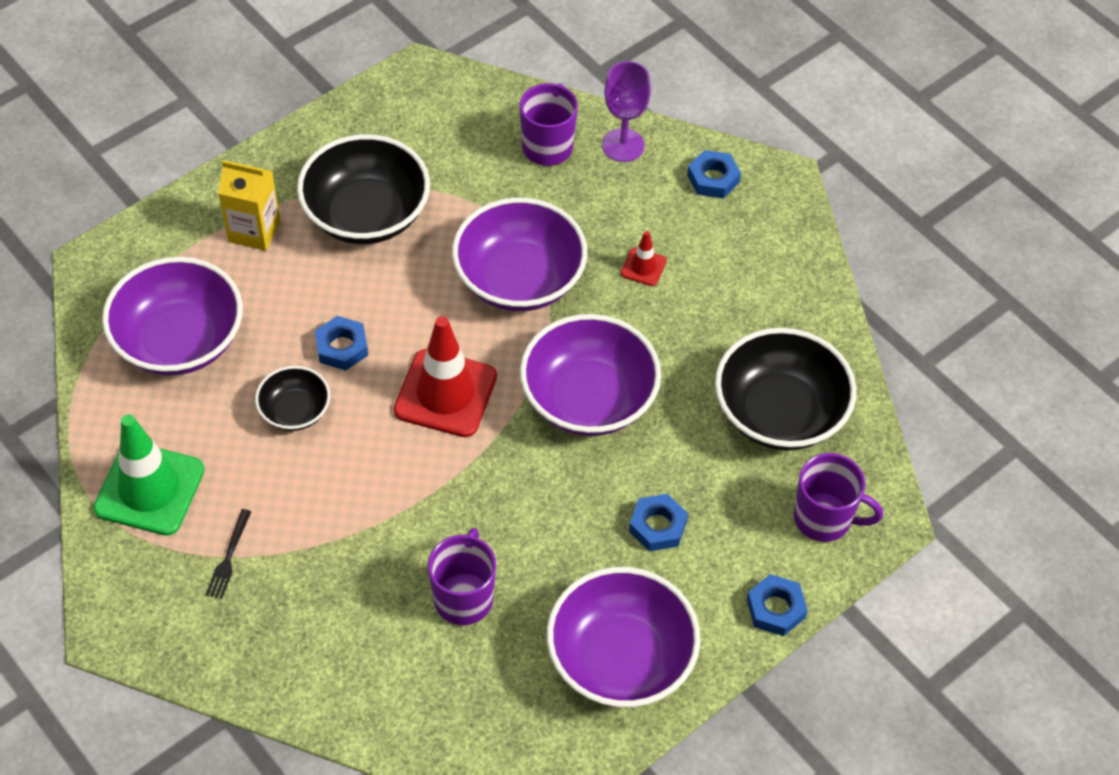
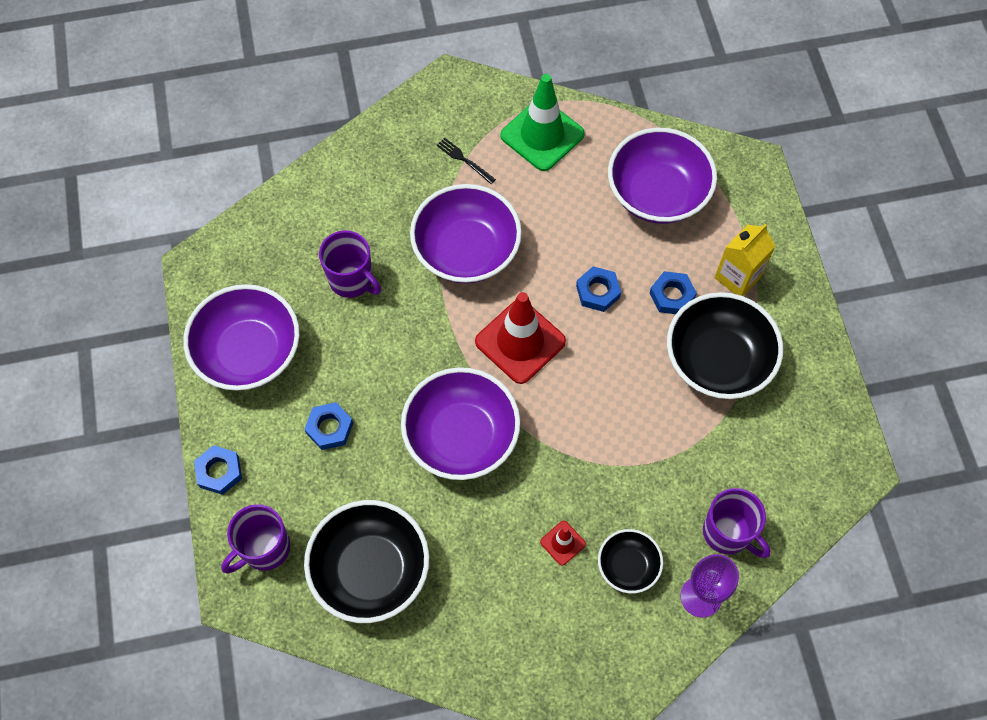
camera: 120 degrees right, 10 degrees up
black bowl [255,366,330,431] -> black bowl moved to [598,529,663,594]
purple bowl [452,198,587,311] -> purple bowl moved to [410,184,522,284]
blue nut [687,150,741,199] -> blue nut moved to [650,271,697,314]

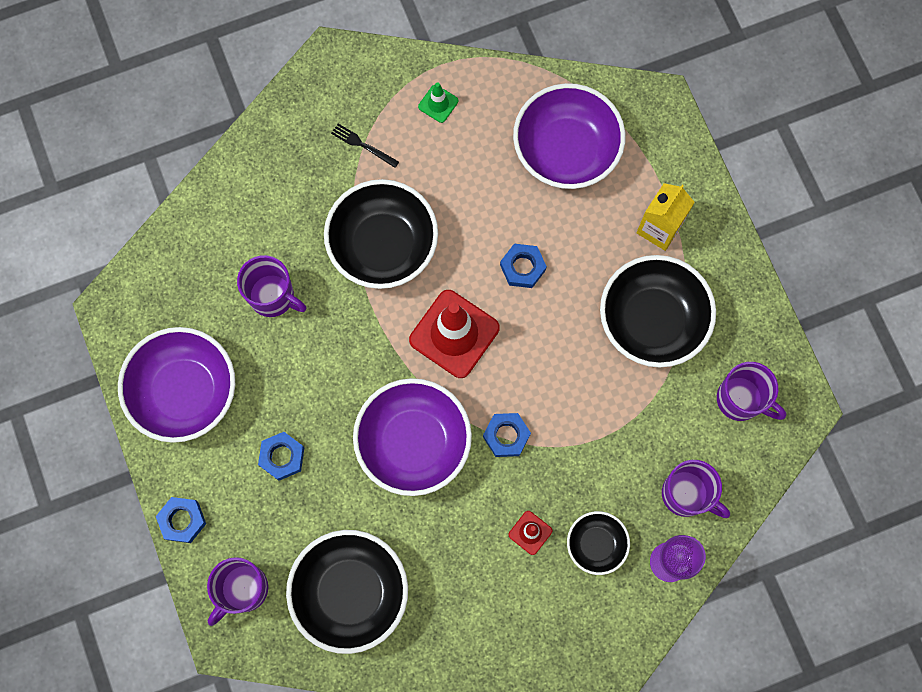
camera: 10 degrees left, 10 degrees up
purple bowl [410,184,522,284] -> black bowl [324,179,438,289]
green traffic cone [500,74,585,171] -> green traffic cone [418,82,458,123], size x0.47
blue nut [650,271,697,314] -> blue nut moved to [483,413,531,457]
none -> purple mug [717,362,786,421]

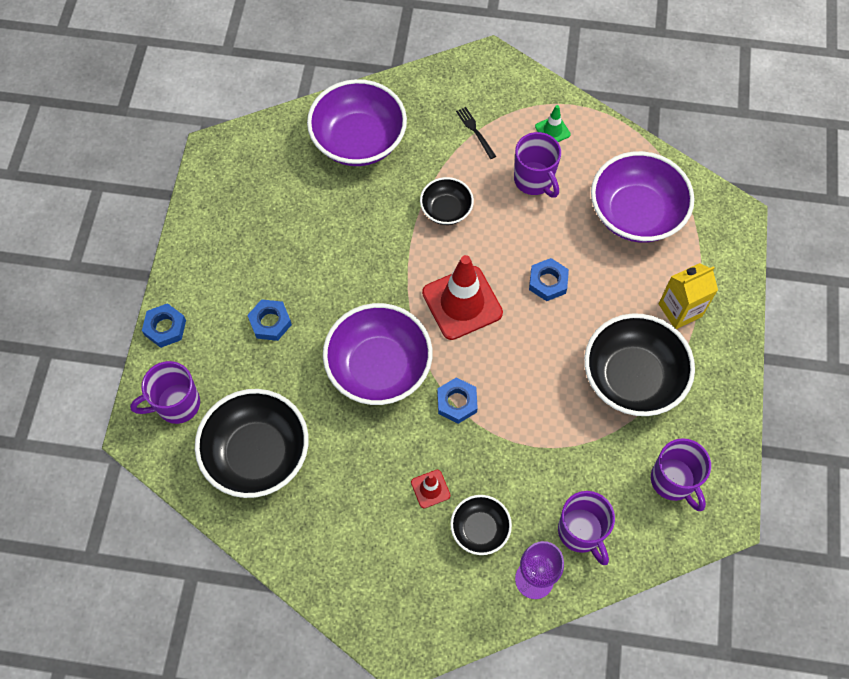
camera: 30 degrees right, 10 degrees down
purple bowl [118,327,235,443] -> purple bowl moved to [307,79,407,166]
purple mug [237,255,307,317] -> purple mug moved to [514,132,561,198]
black bowl [324,179,438,289] -> black bowl [420,177,474,225], size x0.53

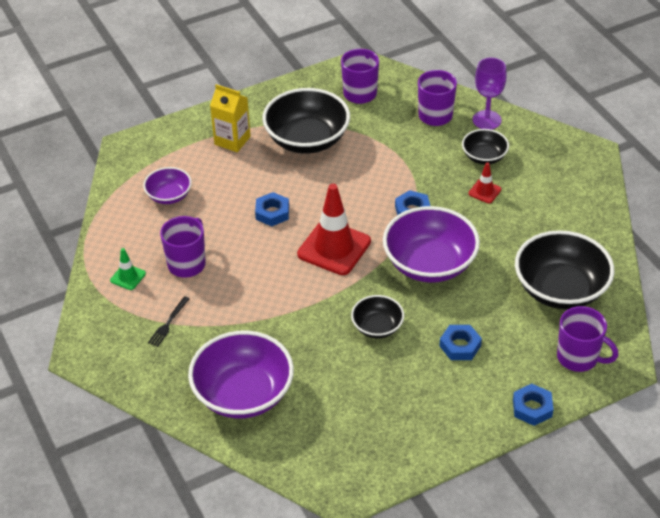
camera: 125 degrees left, 20 degrees down
black bowl [420,177,474,225] -> black bowl moved to [351,295,404,338]
purple bowl [591,151,694,243] -> purple bowl [143,167,192,204], size x0.53

